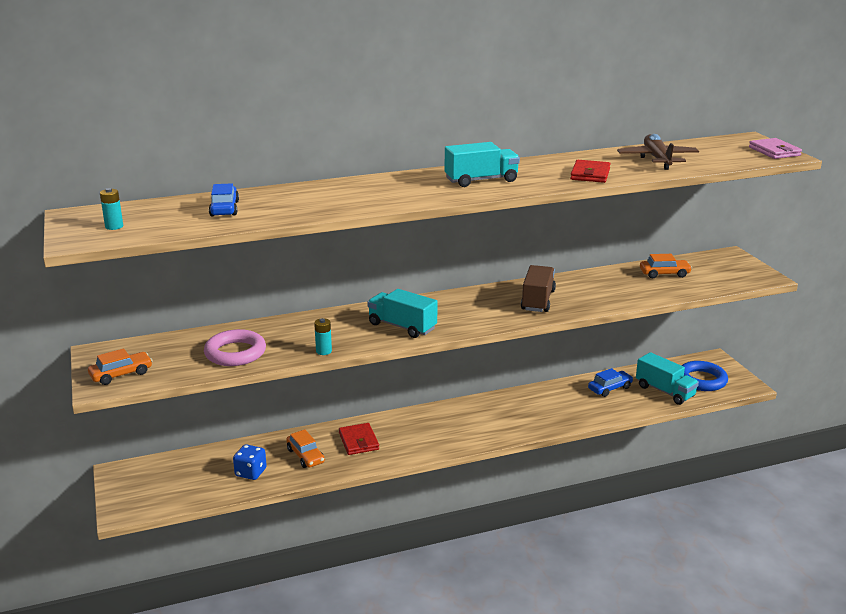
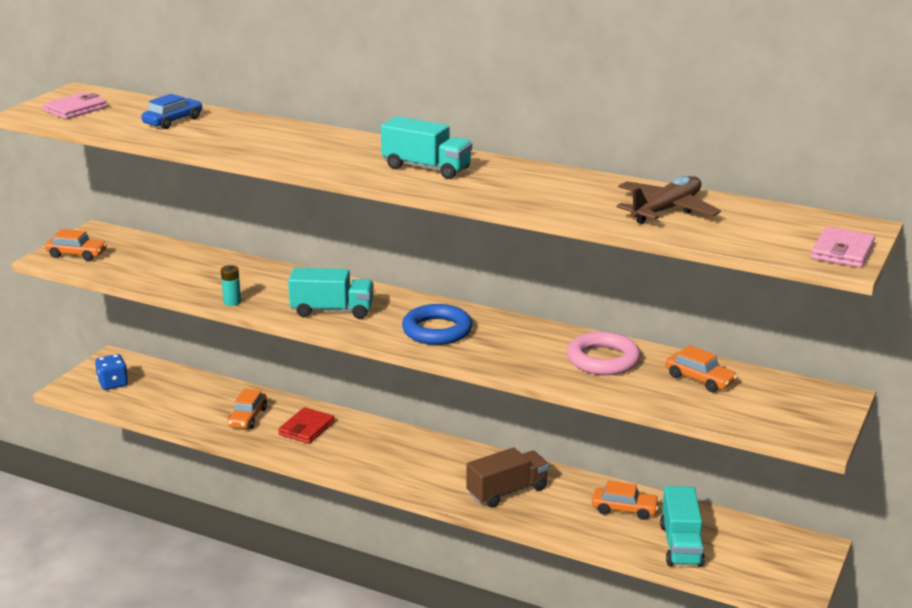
camera: 45 degrees right, 0 degrees up
turquoise battery [100,188,123,230] -> pink wallet [43,92,107,119]
pink ring [204,329,266,366] -> pink ring moved to [567,332,641,375]
blue dice [233,444,267,480] -> blue dice moved to [95,354,128,390]
turquoise truck [367,289,437,338] -> turquoise truck turned 105 degrees clockwise [288,268,374,319]
brown truck [521,265,556,312] -> brown truck moved to [466,447,549,508]
red wallet [570,160,610,183] -> none
blue car [588,368,633,397] -> orange car [592,481,660,520]
blue ring [681,361,728,391] -> blue ring moved to [402,304,472,345]

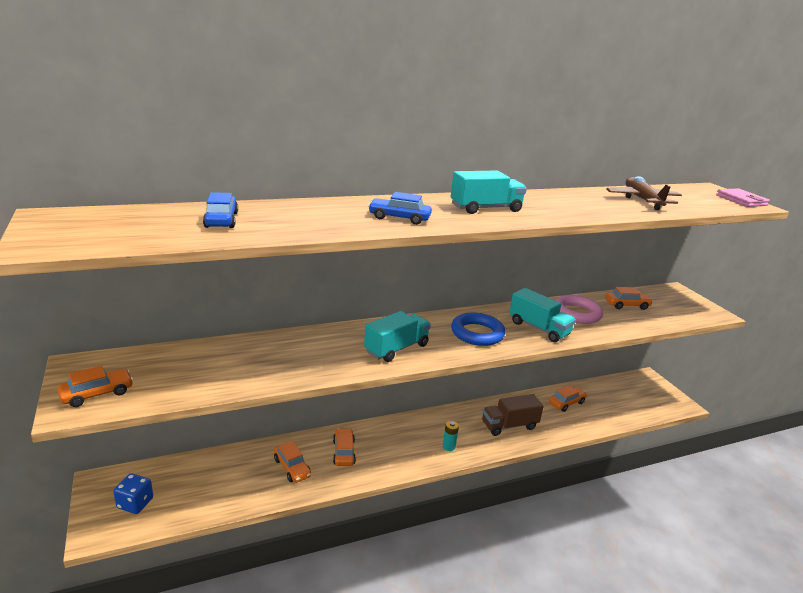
camera: 50 degrees left, 0 degrees up
pink wallet [43,92,107,119] -> none
turquoise battery [221,265,241,306] -> turquoise battery moved to [443,421,459,451]
red wallet [278,407,335,444] -> orange car [333,428,356,466]
brown truck [466,447,549,508] -> brown truck turned 120 degrees counterclockwise [482,394,544,436]
turquoise truck [660,486,705,567] -> turquoise truck moved to [509,288,576,342]
none -> blue car [368,192,432,225]

